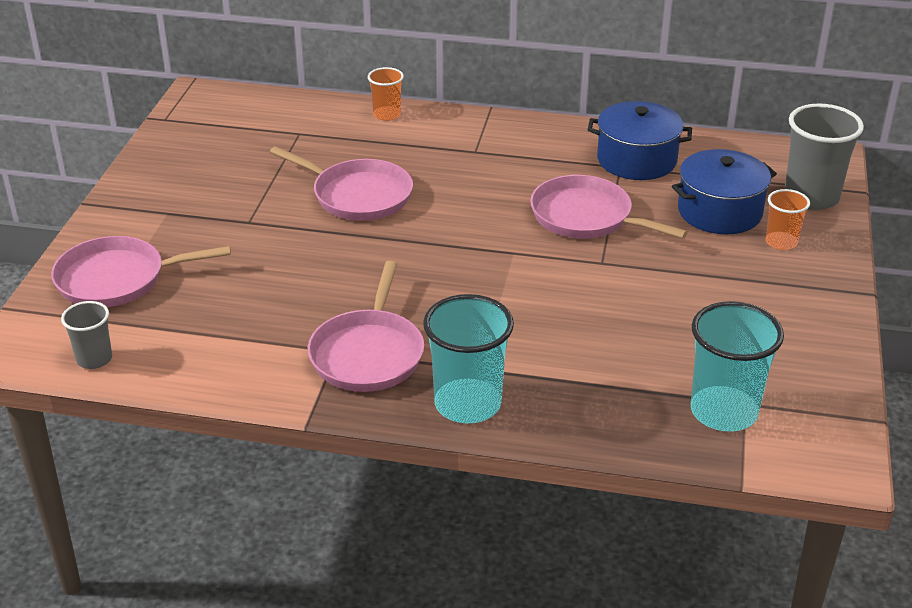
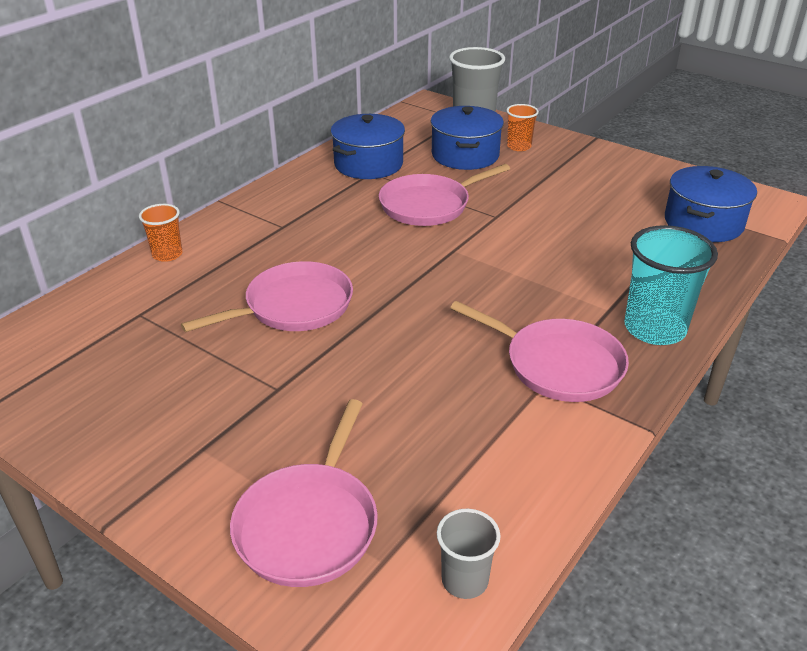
camera: 65 degrees left, 0 degrees up
turquoise cup [691,301,784,432] -> blue pot [665,166,757,242]

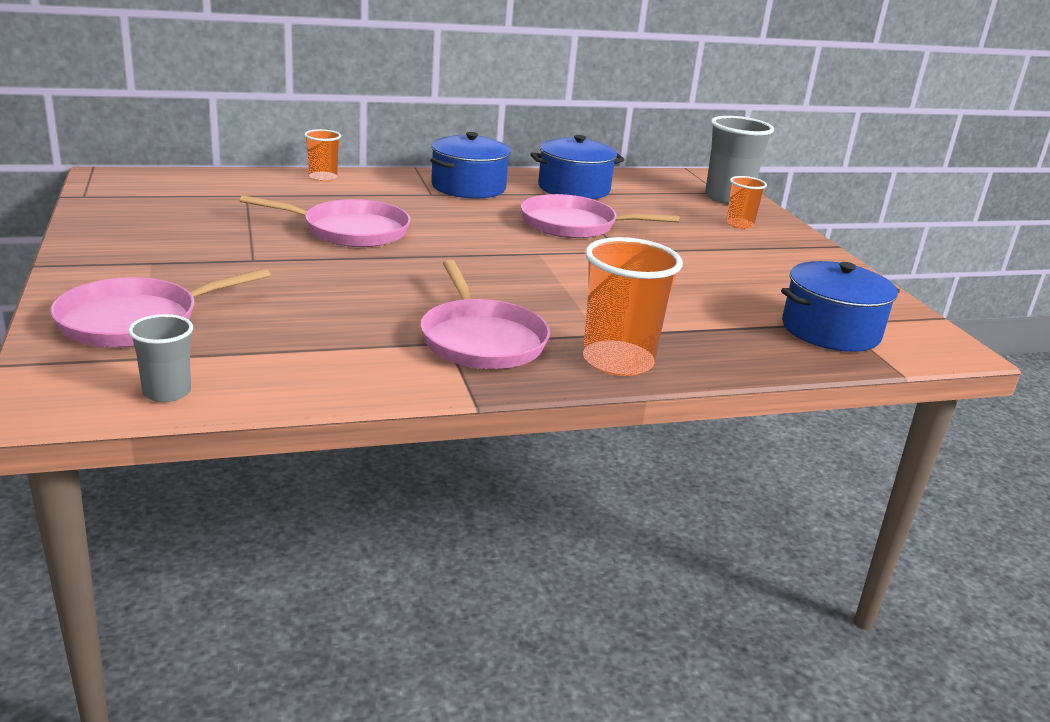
camera: 35 degrees right, 10 degrees down
blue pot [430,106,504,170] -> blue pot moved to [430,132,511,199]
turquoise cup [625,225,718,345] -> orange cup [583,237,683,376]

